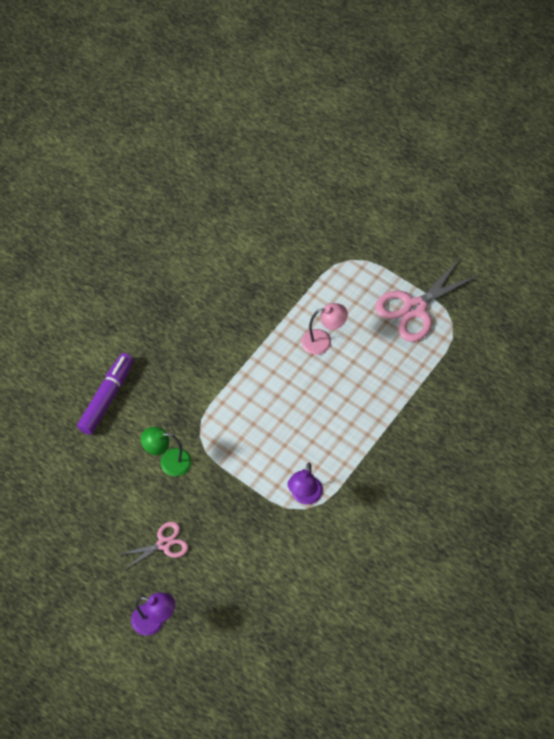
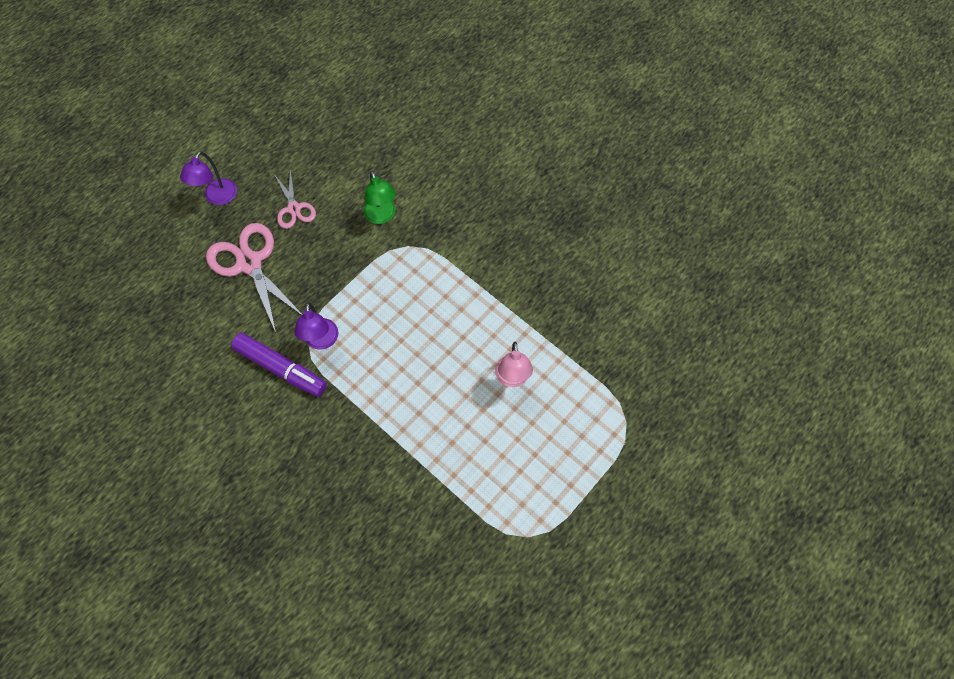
camera: 95 degrees right, 5 degrees up
purple marker [77,353,134,435] -> purple marker moved to [231,333,327,397]
green lamp [141,427,192,476] -> green lamp turned 150 degrees clockwise [364,171,396,224]
purple lamp [288,462,323,505] -> purple lamp turned 120 degrees counterclockwise [294,302,338,349]
pink scissors [375,257,480,342] -> pink scissors moved to [206,223,302,332]

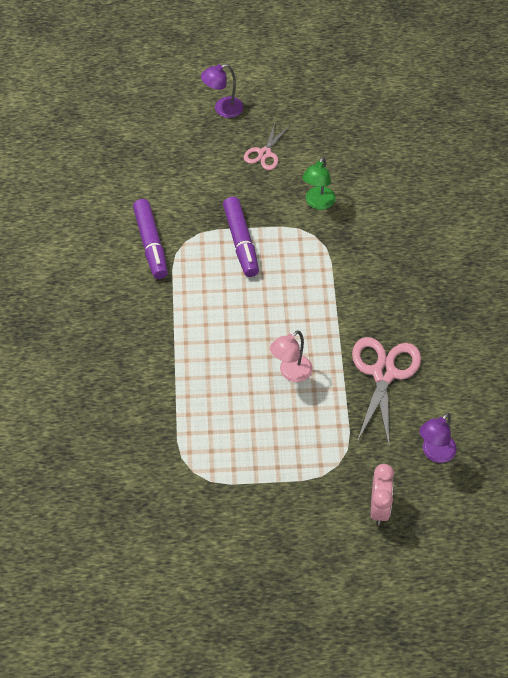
camera: 45 degrees right, 10 degrees down
pink scissors [206,223,302,332] -> pink scissors moved to [352,337,421,446]
purple lamp [294,302,338,349] -> purple lamp moved to [419,412,457,463]
none -> purple marker [223,197,259,277]
none -> pink clock [371,464,394,525]

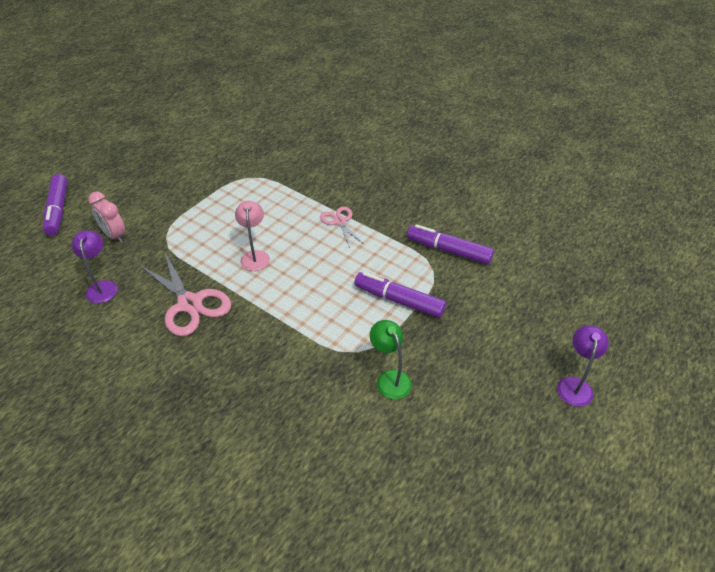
camera: 130 degrees right, 10 degrees down
pink scissors [244,123,289,170] -> pink scissors moved to [320,207,364,248]
none -> purple marker [43,174,67,236]

